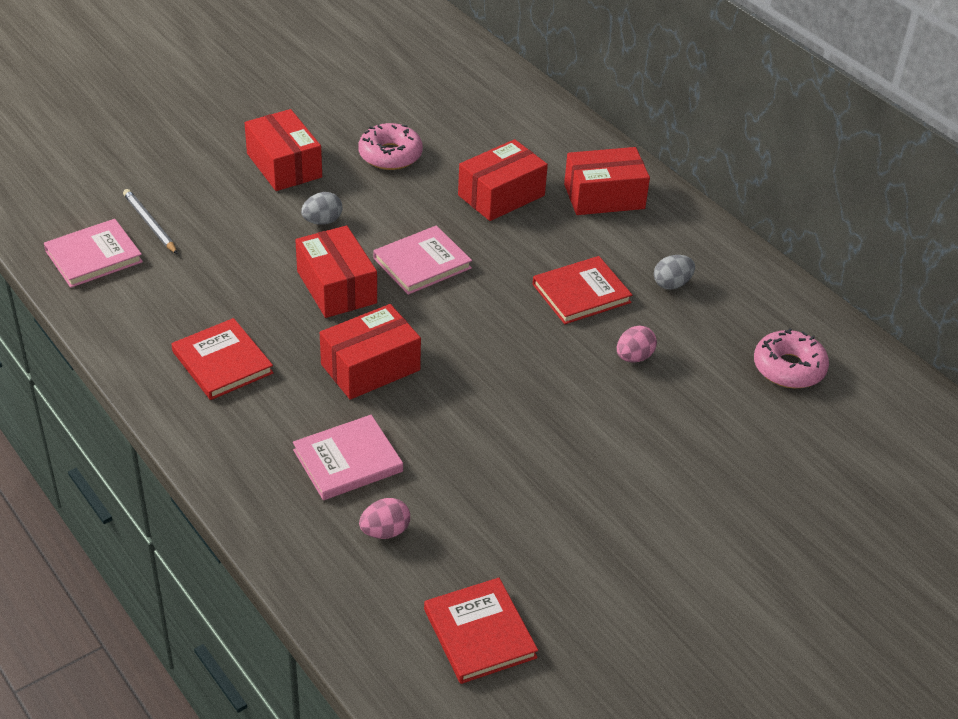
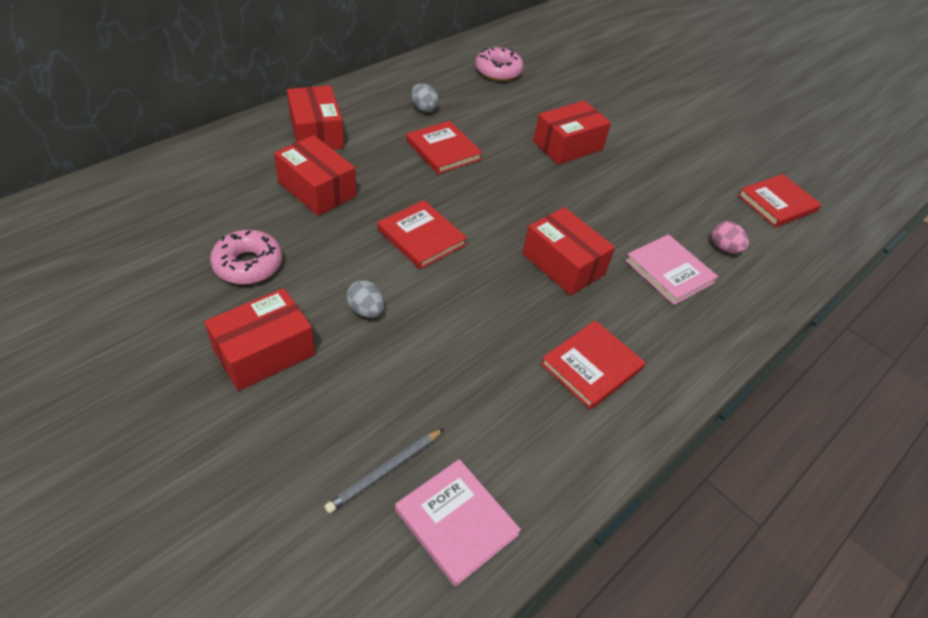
camera: 100 degrees left, 5 degrees up
red box [295,226,377,318] -> red box moved to [533,100,611,165]
pink book [373,225,472,295] -> red book [377,200,467,269]
pink egg [617,325,657,363] -> none

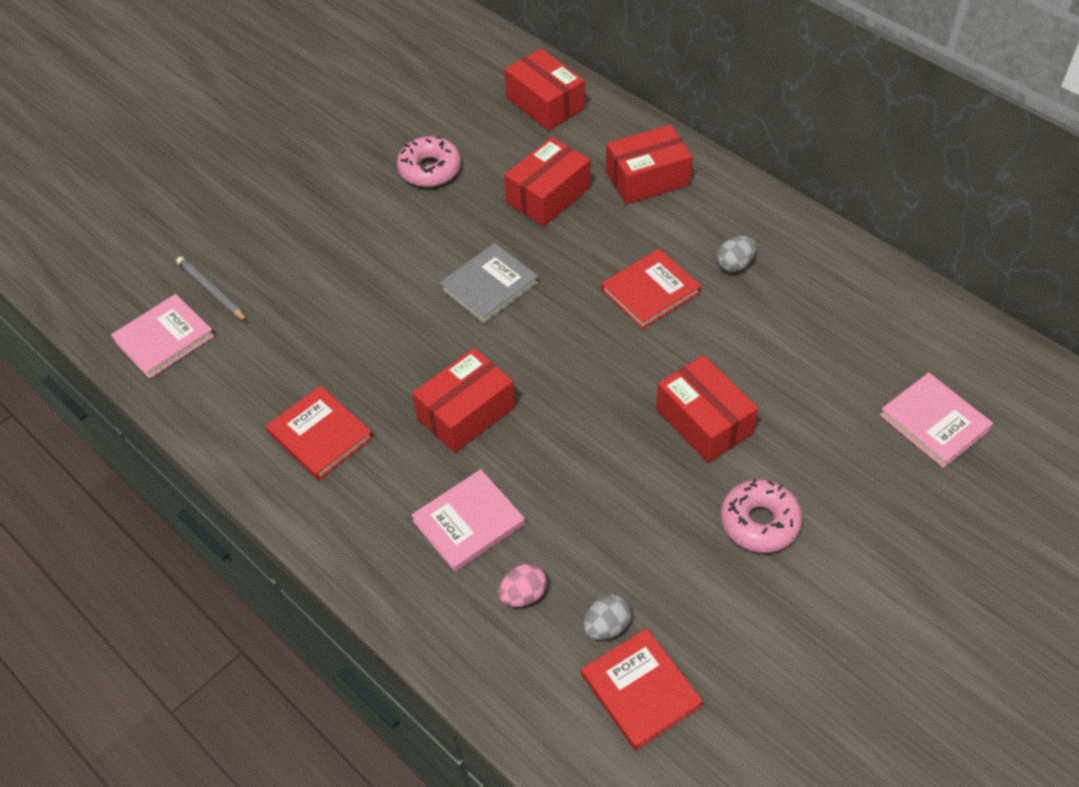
camera: 95 degrees right, 5 degrees up
red box [204,288,315,391] -> red box moved to [505,48,585,131]
grey egg [346,280,384,318] -> grey egg moved to [583,594,631,640]
red book [377,200,467,269] -> grey book [440,243,539,324]
pink donut [475,47,523,81] -> pink donut moved to [721,479,802,553]
none -> pink book [880,372,993,468]

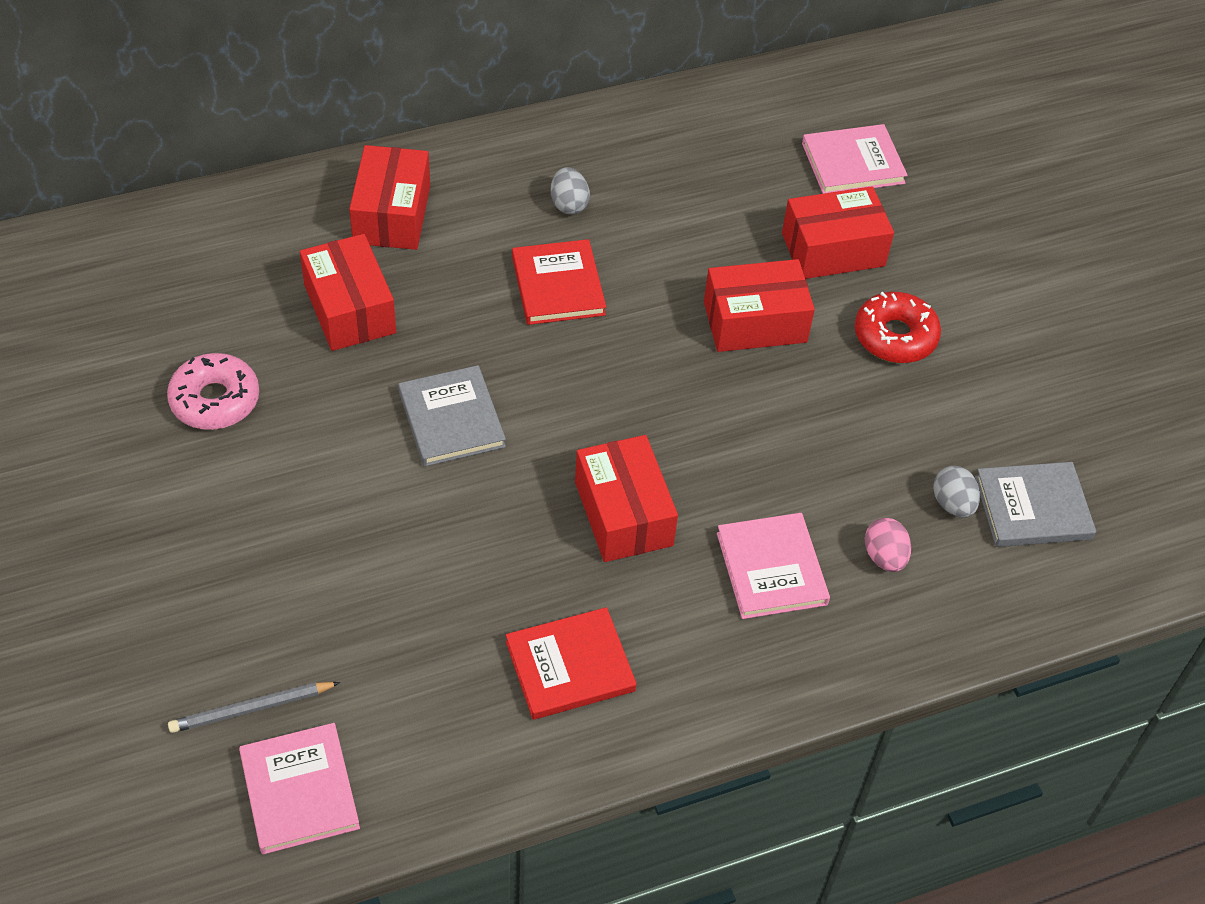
camera: 70 degrees left, 0 degrees up
red box [505,48,585,131] -> red box moved to [782,186,894,279]
red book [581,628,703,750] -> grey book [975,462,1096,547]
pink donut [721,479,802,553] -> red donut [855,292,941,363]

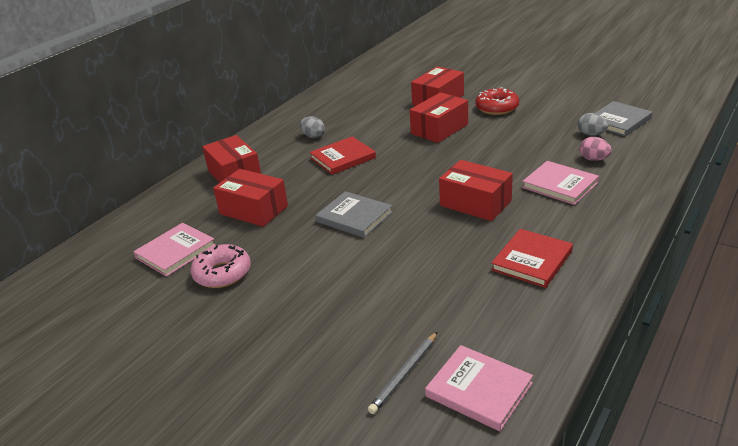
camera: 30 degrees left, 20 degrees down
red book [512,239,606,325] -> red book turned 75 degrees counterclockwise [309,136,376,175]
pink book [802,124,907,194] -> pink book moved to [133,223,216,277]

